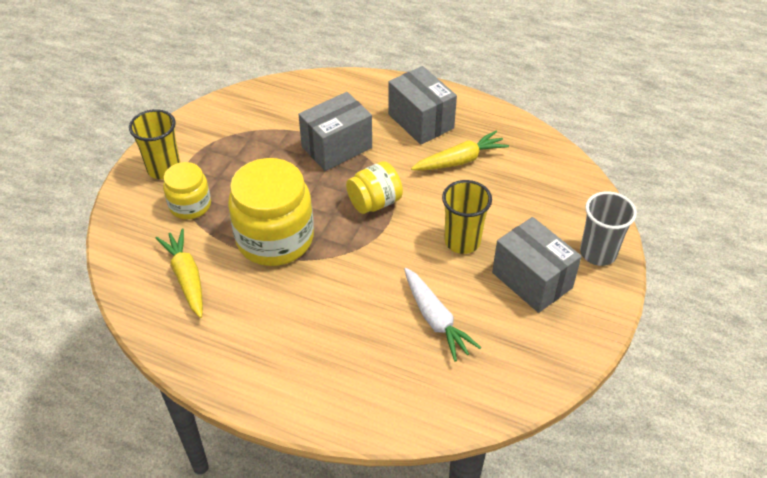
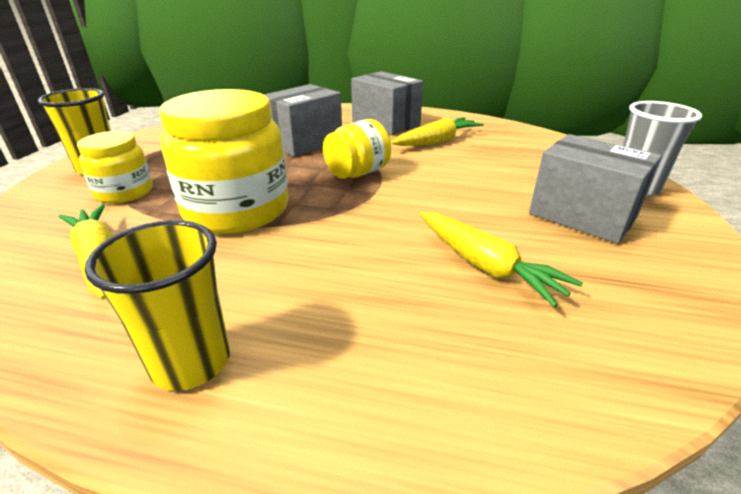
camera: 10 degrees left, 15 degrees down
white carrot [404,268,481,361] -> yellow carrot [420,212,583,307]
yellow cup [442,180,492,254] -> yellow cup moved to [85,220,230,391]

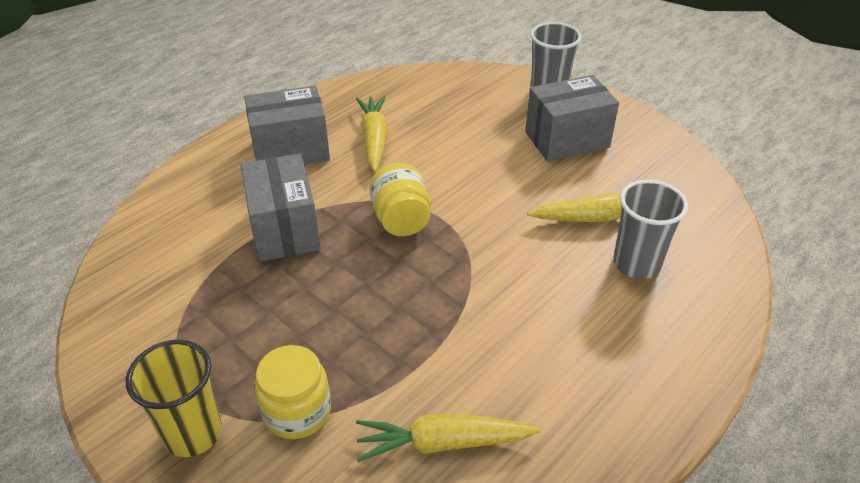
camera: 60 degrees left, 10 degrees up
yellow cup [85,220,230,391] -> none
yellow jar [159,89,289,234] -> none
none -> grey cup [613,180,688,279]

